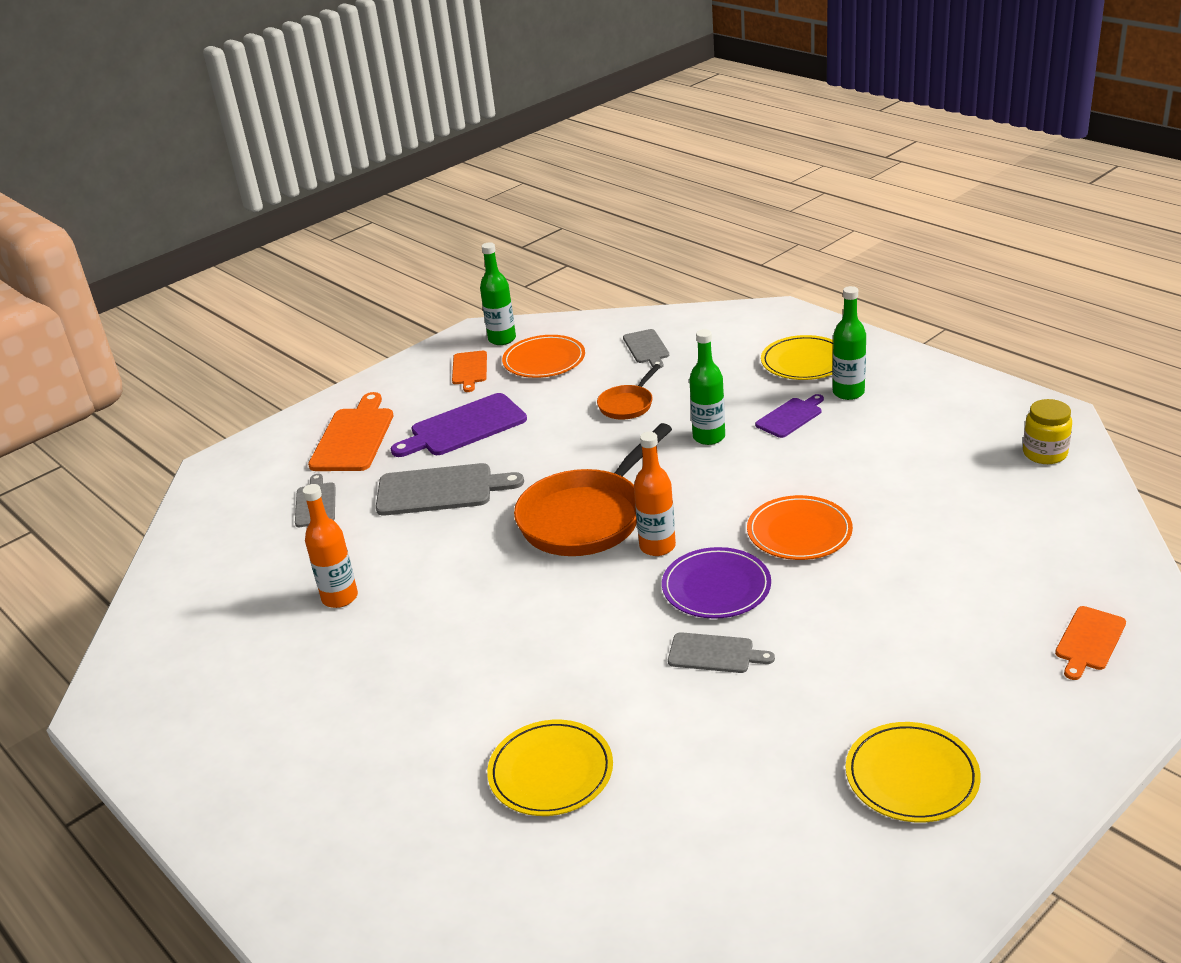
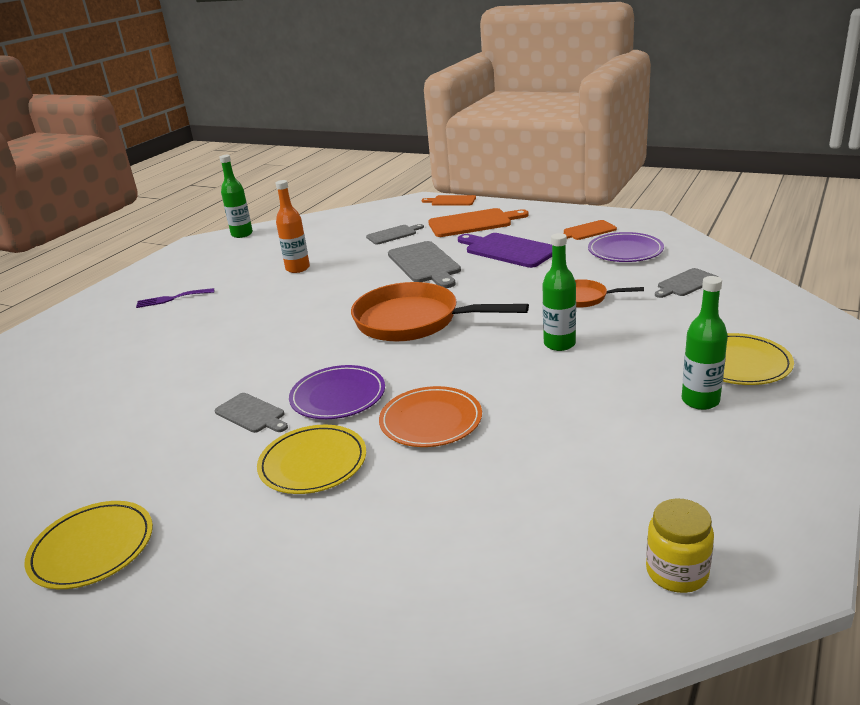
camera: 70 degrees right, 5 degrees down
green bottle [480,242,516,345] -> green bottle moved to [219,155,253,238]
yellow plate [487,720,613,816] -> yellow plate moved to [257,425,366,494]
orange plate [502,335,585,378] -> purple plate [588,232,664,262]
orange bottle [634,432,676,556] -> none
grey cutting board [668,632,775,673] -> grey cutting board turned 45 degrees counterclockwise [215,393,288,433]
purple cutting board [755,394,824,438] -> none
orange cutting board [1055,606,1126,680] -> orange cutting board moved to [422,195,476,206]
none -> purple fork [136,288,214,308]

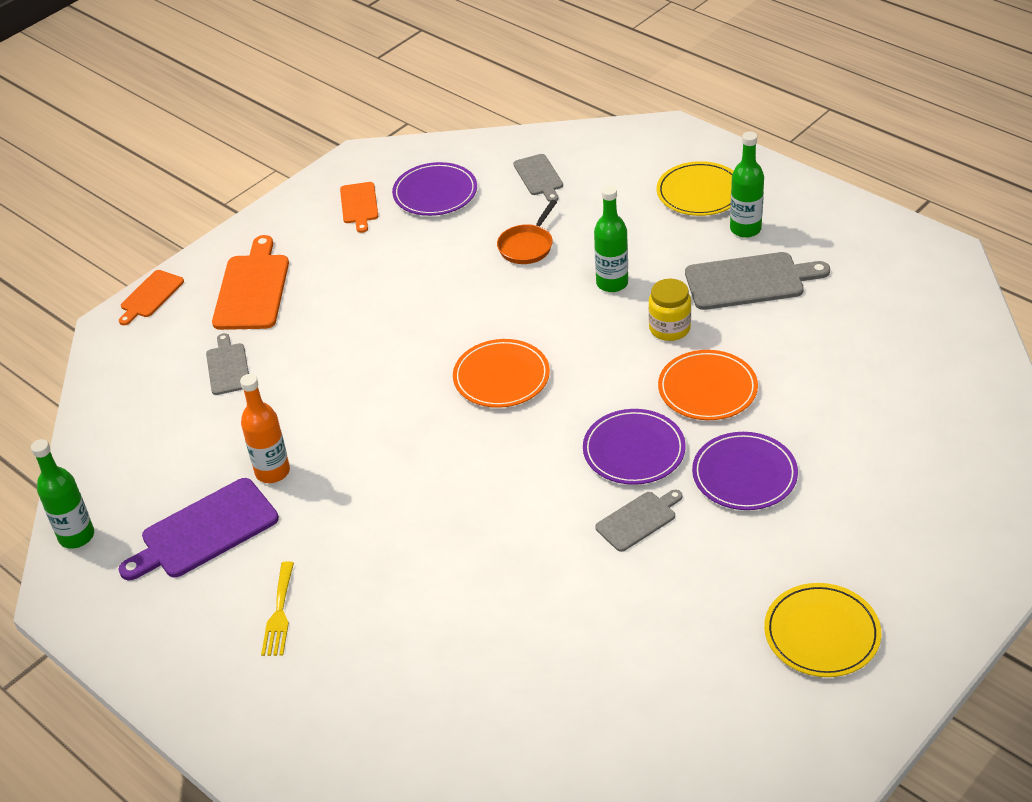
camera: 75 degrees left, 15 degrees up
purple fork [136,288,214,308] -> yellow fork [261,561,294,656]
yellow plate [257,425,366,494] -> purple plate [692,432,798,510]
orange pan [351,282,529,342] -> orange plate [453,339,550,408]
grey cutting board [388,241,461,288] -> grey cutting board moved to [685,252,830,310]
purple cutting board [458,233,552,268] -> purple cutting board moved to [118,478,279,580]
yellow jar [646,498,714,593] -> yellow jar moved to [648,278,691,341]

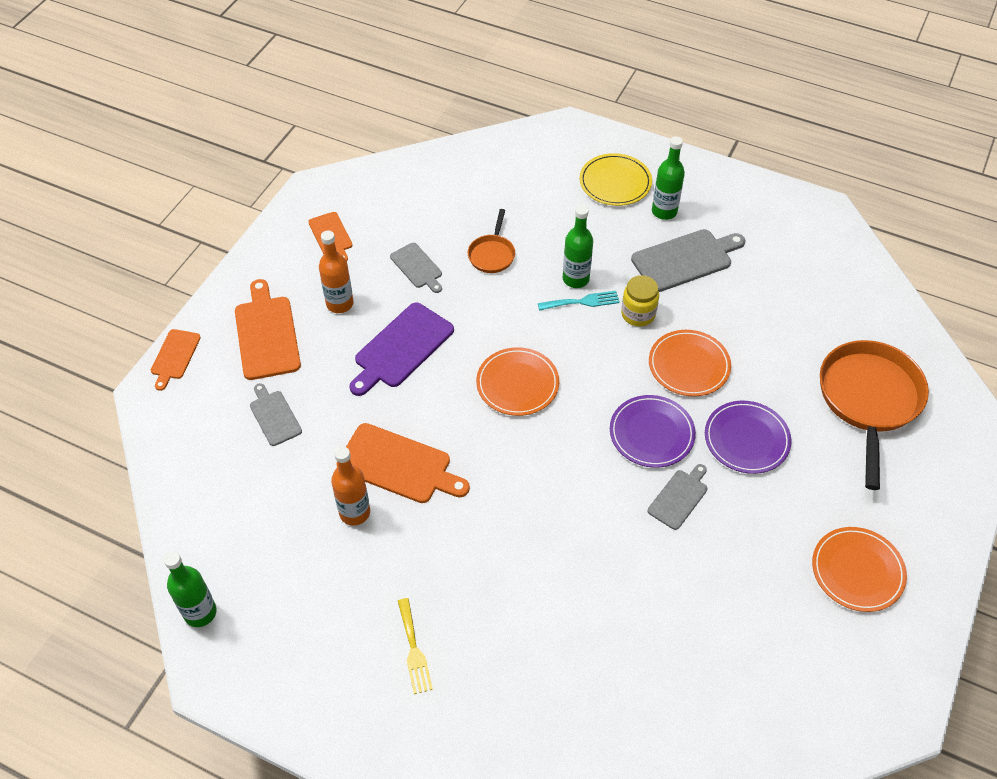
camera: 20 degrees left, 10 degrees up
purple cutting board [118,478,279,580] -> purple cutting board moved to [349,302,454,396]
purple plate [392,162,477,216] -> none
grey cutting board [513,154,563,202] -> grey cutting board moved to [390,243,442,293]
yellow plate [764,583,881,677] -> orange plate [812,527,907,612]
none -> orange bottle [319,230,354,313]
none -> orange cutting board [336,423,470,503]
none -> turquoise fork [538,291,620,311]
none -> orange pan [820,340,929,490]

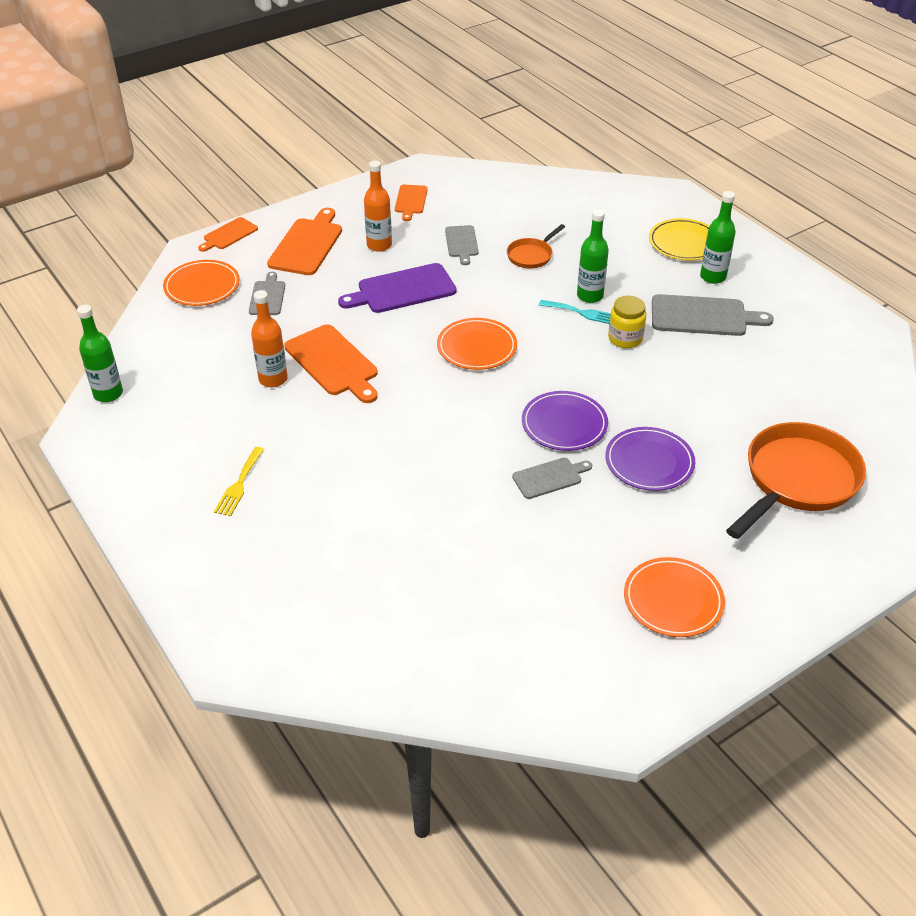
camera: 30 degrees right, 10 degrees down
orange plate [649,330,731,396] -> orange plate moved to [163,260,240,306]

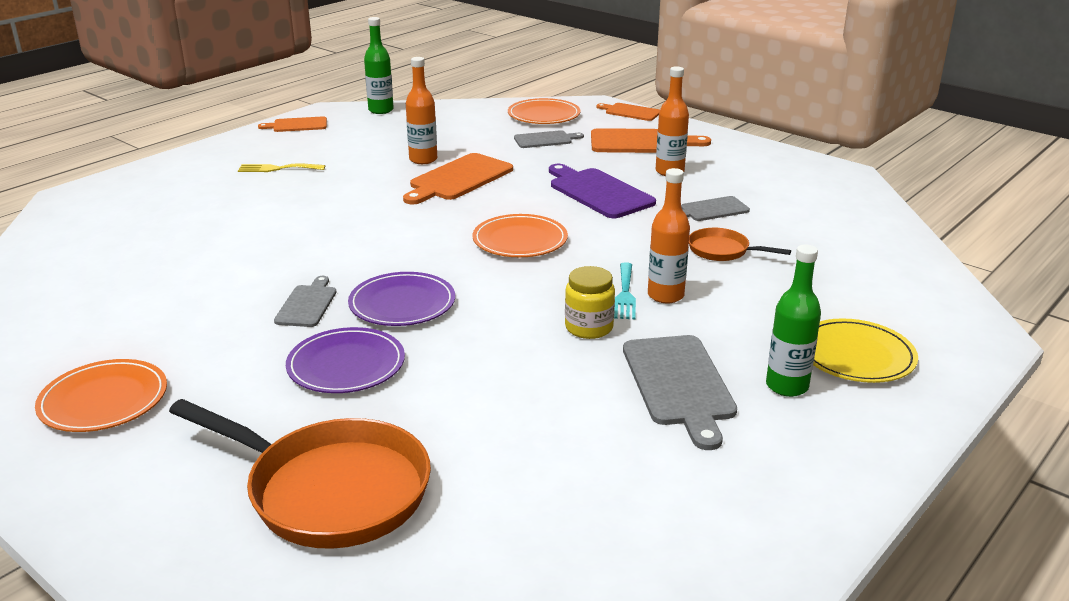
camera: 75 degrees right, 15 degrees down
orange cutting board [395,185,428,221] -> orange cutting board moved to [258,116,327,132]
grey cutting board [512,458,592,499] -> grey cutting board turned 135 degrees counterclockwise [274,276,337,327]
green bottle [577,209,609,303] -> orange bottle [648,168,690,303]

